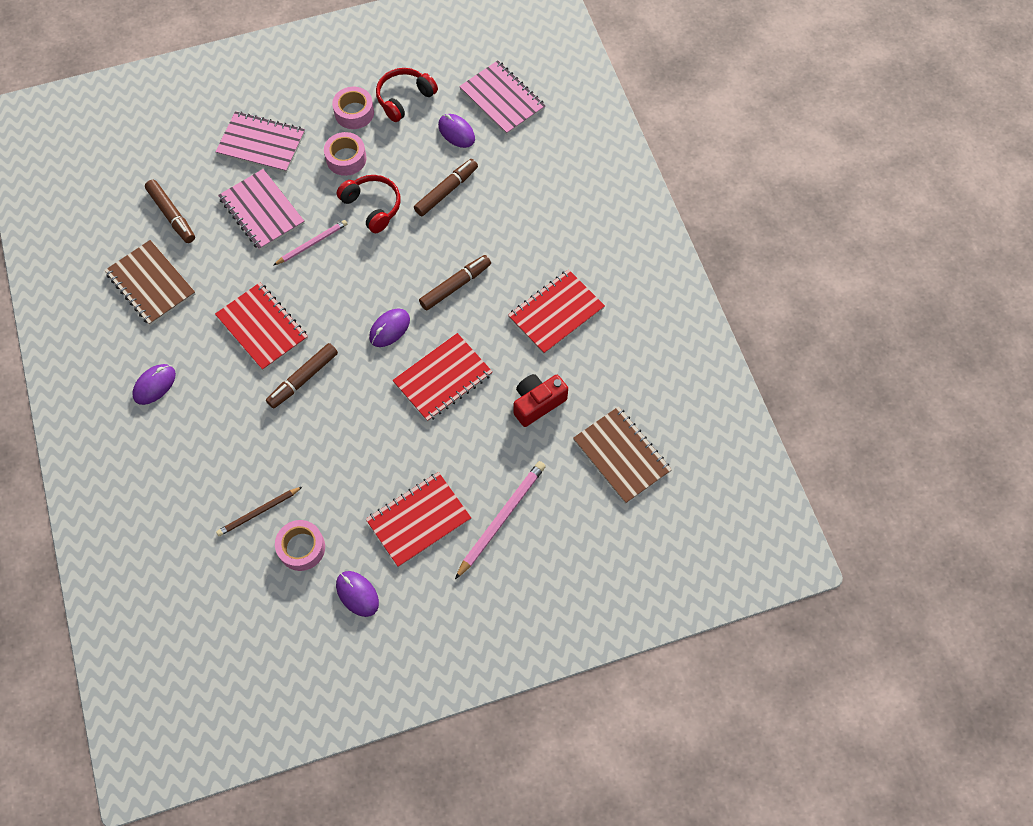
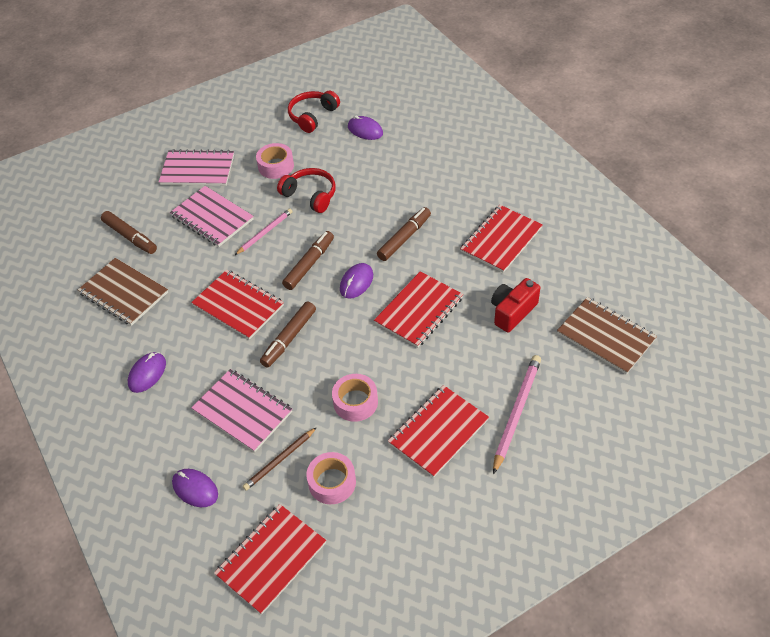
camera: 10 degrees left, 15 degrees down
pink tape [332,87,374,129] -> pink tape moved to [332,374,378,422]
purple mouse [336,571,379,617] -> purple mouse moved to [172,469,218,507]
brown marker [414,159,478,216] -> brown marker moved to [282,231,334,290]
pink notebook [459,60,546,135] -> pink notebook moved to [191,369,292,452]
none -> red notebook [214,504,326,615]

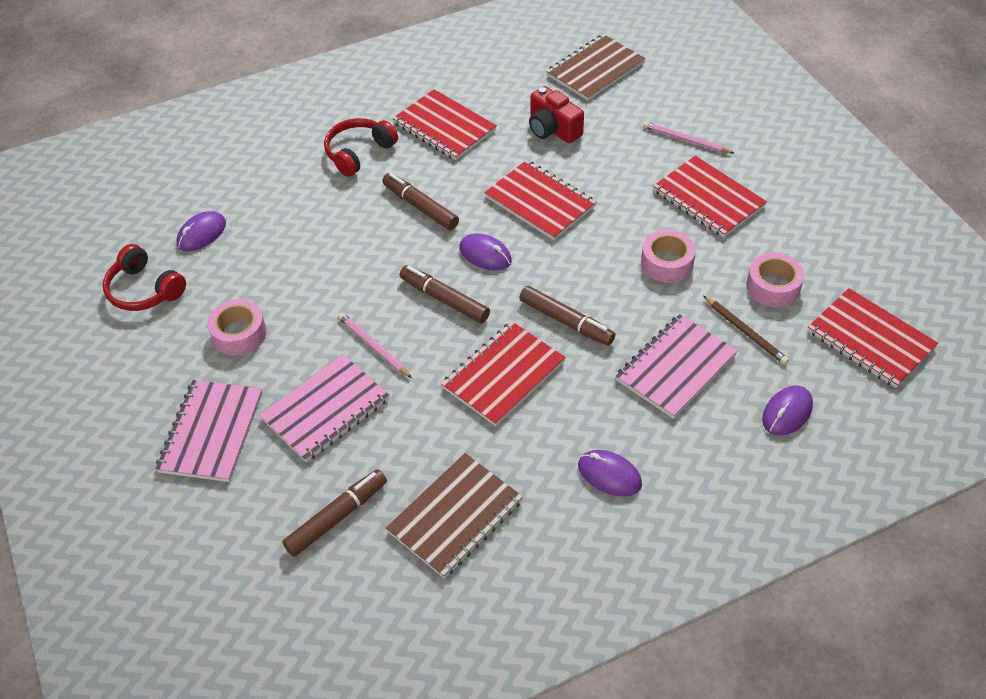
camera: 85 degrees left, 0 degrees up
red headphones [277,168,336,213] -> red headphones moved to [324,118,398,177]
pink pencil [493,355,541,474] -> pink pencil [643,122,734,153], size x0.64

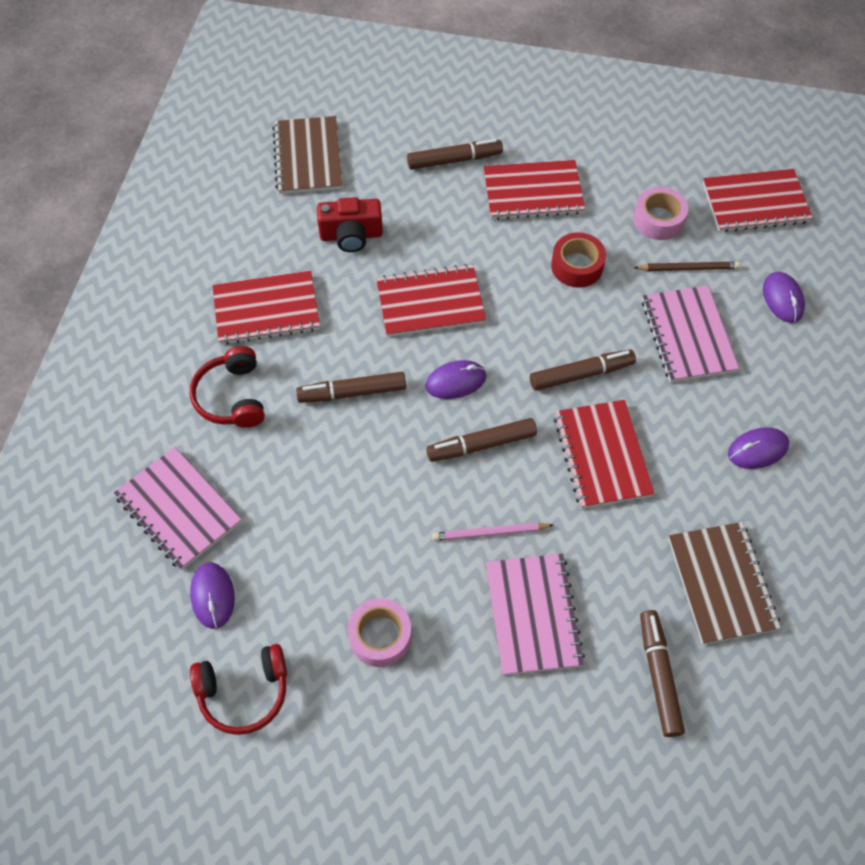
camera: 55 degrees left, 10 degrees up
pink notebook [155,380,262,482] -> pink notebook moved to [114,447,242,570]
pink tape [641,230,696,283] -> red tape [551,232,606,288]
pink pencil [643,122,734,153] -> brown marker [407,139,503,170]

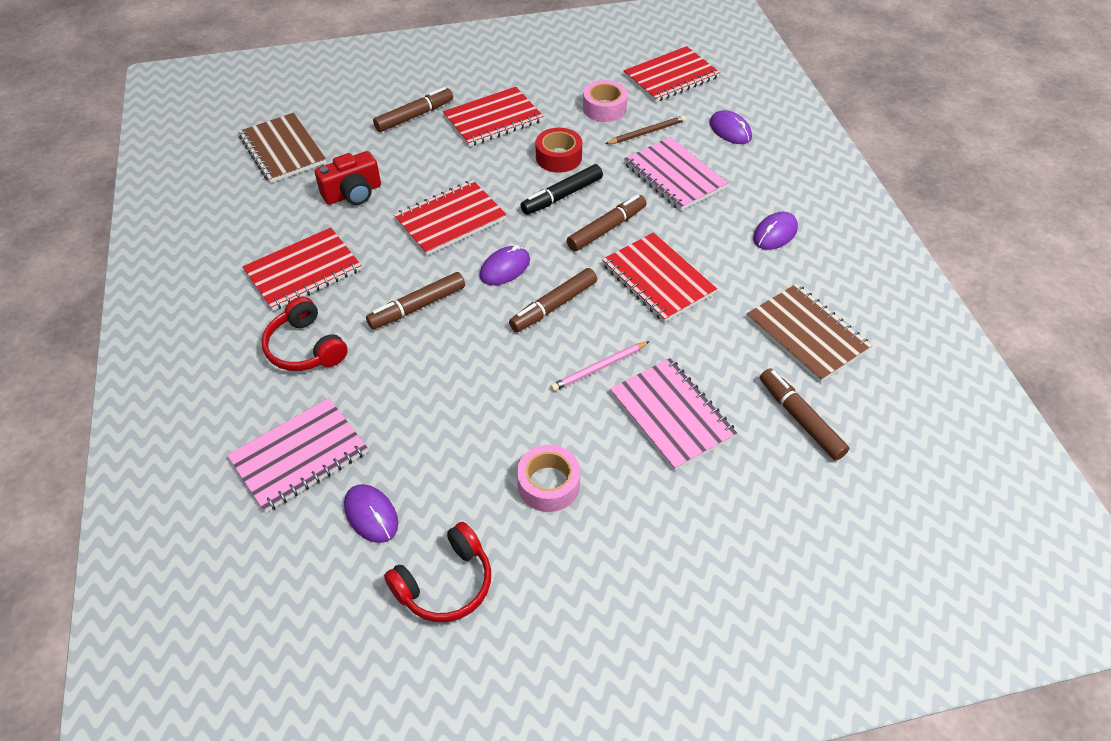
camera: 25 degrees left, 10 degrees down
pink notebook [114,447,242,570] -> pink notebook turned 60 degrees counterclockwise [227,398,368,513]
none -> black marker [520,164,603,215]

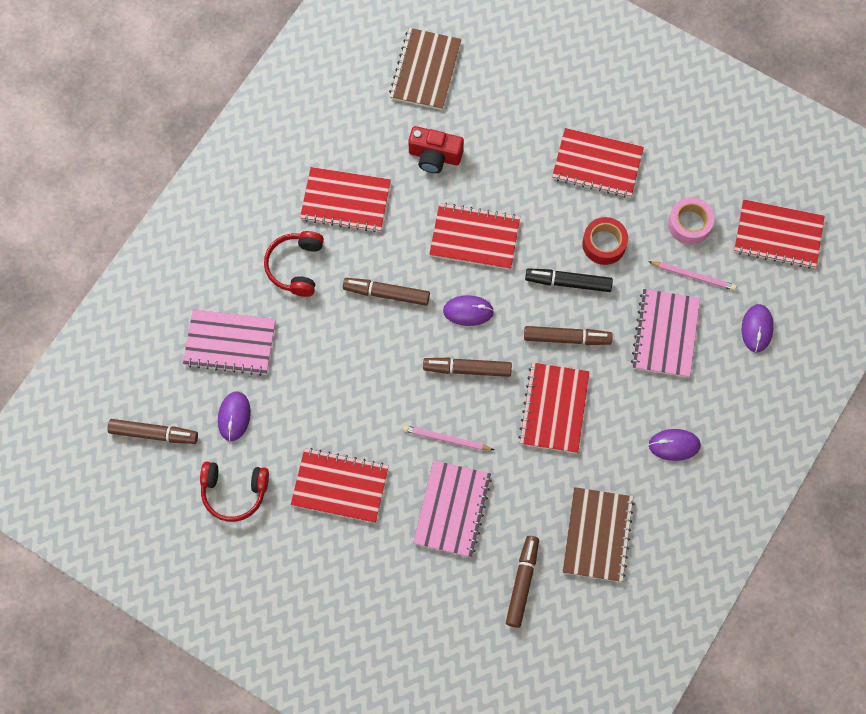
camera: 45 degrees right, 20 degrees up
brown marker [373,87,453,132] -> brown marker moved to [107,419,198,444]
pink tape [517,445,580,512] -> red notebook [291,448,389,523]
brown pencil [605,115,686,144] -> pink pencil [648,261,737,291]

